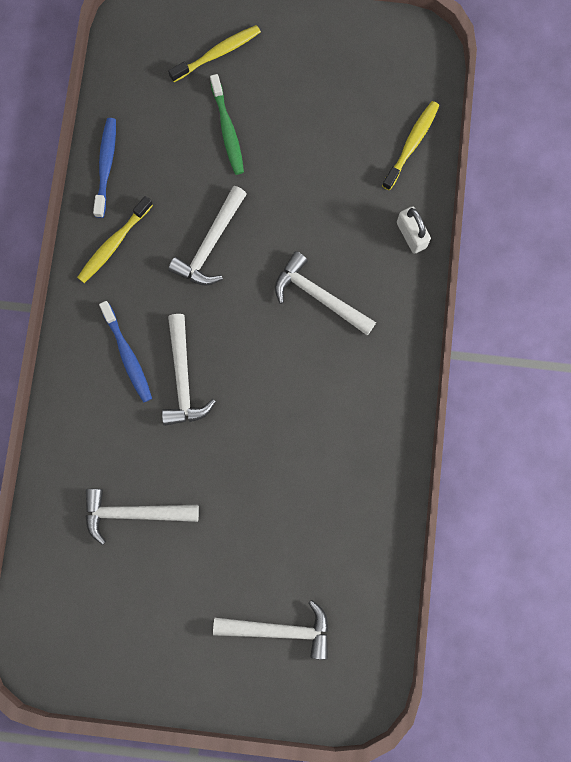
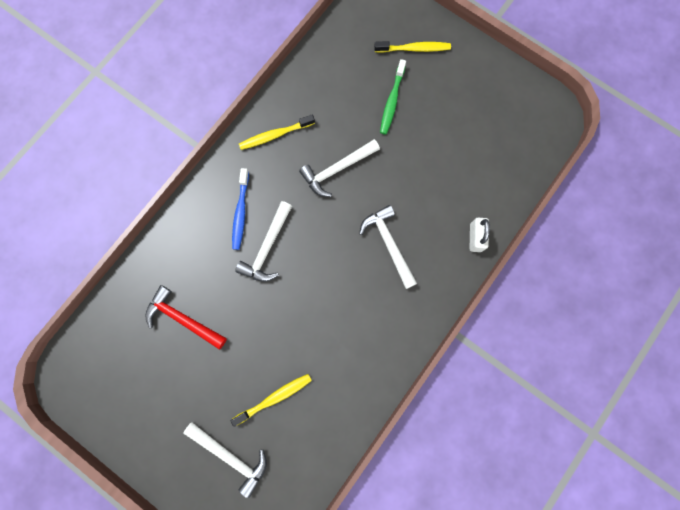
camera: 30 degrees right, 0 degrees up
white hammer [85,489,199,545] -> red hammer [145,285,227,350]
blue toothbrush [93,118,116,218] -> none
yellow toothbrush [382,101,439,190] -> yellow toothbrush moved to [231,374,312,427]

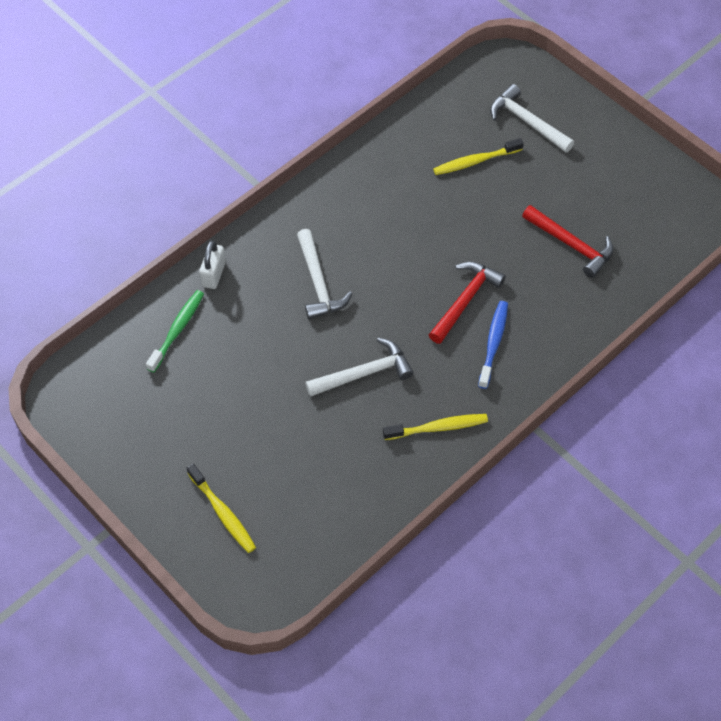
camera: 170 degrees left, 20 degrees down
white hammer [235,201,292,282] -> red hammer [429,262,506,344]
yellow toothbrush [374,41,451,53] -> yellow toothbrush turned 135 degrees counterclockwise [187,463,256,553]
green toothbrush [380,59,406,135] -> green toothbrush moved to [146,290,204,373]

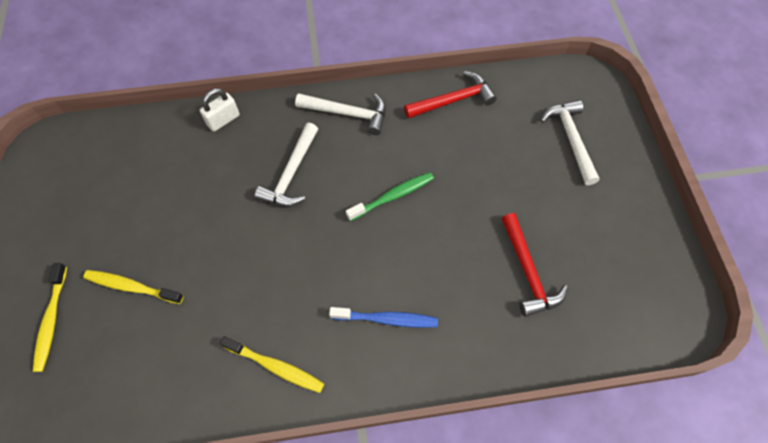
camera: 35 degrees right, 5 degrees up
green toothbrush [146,290,204,373] -> green toothbrush moved to [346,172,434,221]
white hammer [305,338,414,397] -> white hammer moved to [295,93,386,135]
red hammer [429,262,506,344] -> red hammer moved to [404,71,497,119]
yellow toothbrush [433,138,524,175] -> yellow toothbrush moved to [83,270,184,304]
blue toothbrush [478,301,508,389] -> blue toothbrush turned 45 degrees clockwise [329,307,438,328]

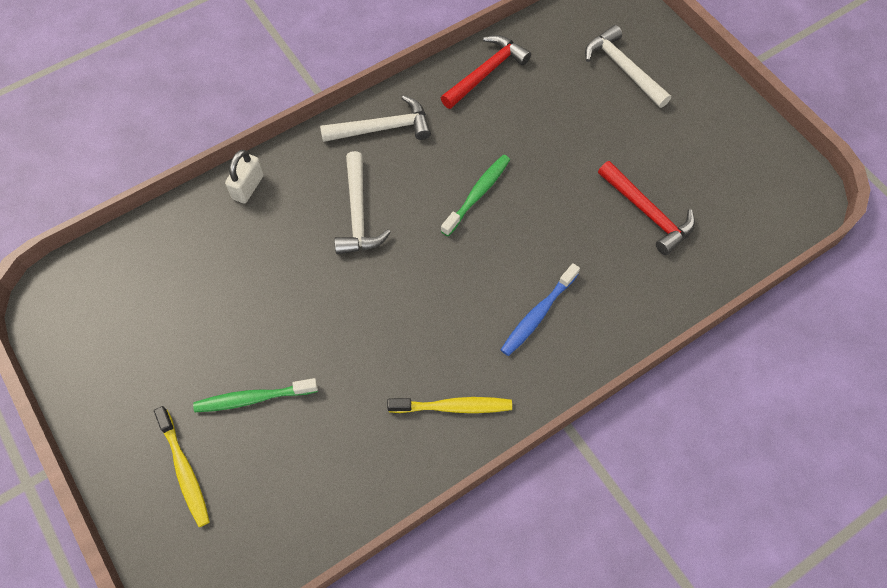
camera: 25 degrees left, 0 degrees up
yellow toothbrush [83,270,184,304] -> green toothbrush [193,378,318,412]
blue toothbrush [329,307,438,328] -> blue toothbrush turned 150 degrees clockwise [501,263,580,356]

